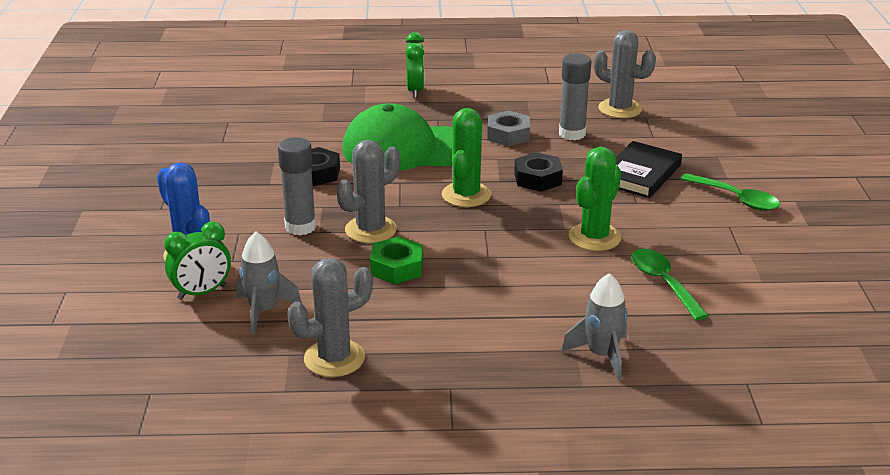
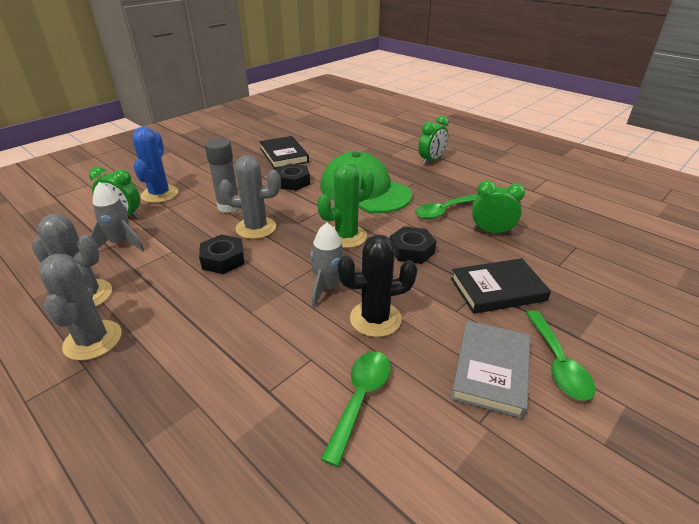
camera: 45 degrees right, 5 degrees up
green nut [370,236,423,284] -> black nut [199,234,244,274]
grey nut [487,111,530,147] -> green spoon [415,194,478,219]
grey glue stick [559,53,592,140] -> green clock [472,181,525,235]
grey rocket [561,273,628,381] -> grey rocket moved to [310,223,358,308]
green cactus [569,147,621,251] -> black cactus [337,235,417,337]
grey cactus [594,30,656,118] -> grey cactus moved to [38,254,122,361]
none -> black book [259,136,309,169]
none -> grey book [451,321,531,419]

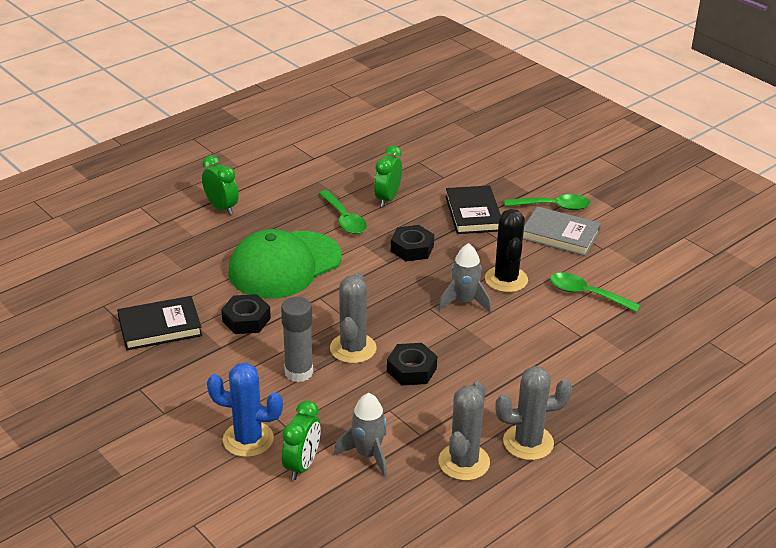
camera: 85 degrees left, 0 degrees up
green cactus [317,162,374,248] -> none

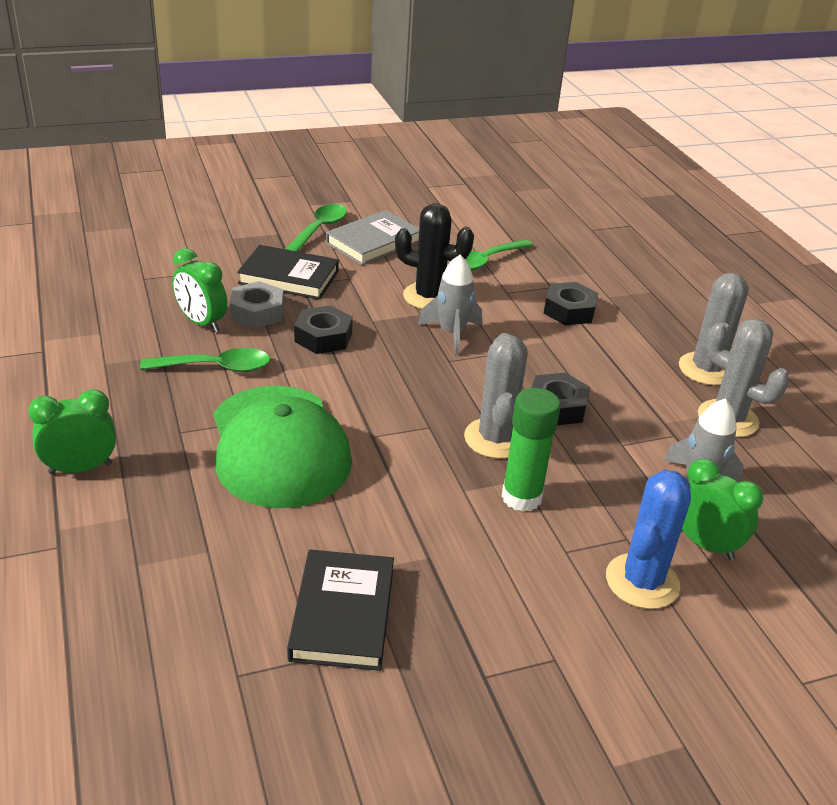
camera: 70 degrees left, 0 degrees up
black nut [221,294,271,334] -> black nut moved to [543,282,599,325]
grey glue stick [281,297,313,382] -> green glue stick [502,388,561,512]
grey cactus [330,272,376,363] -> grey cactus turned 60 degrees clockwise [464,333,528,459]
none -> grey nut [229,281,284,328]

